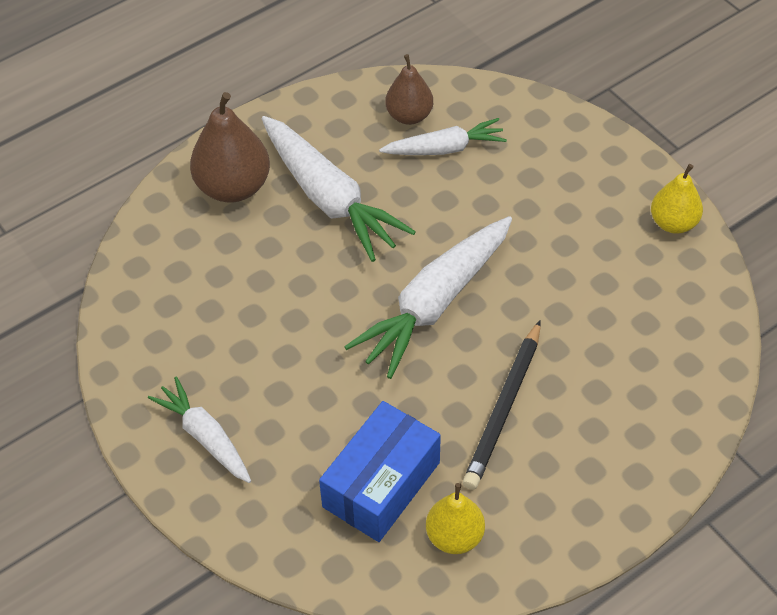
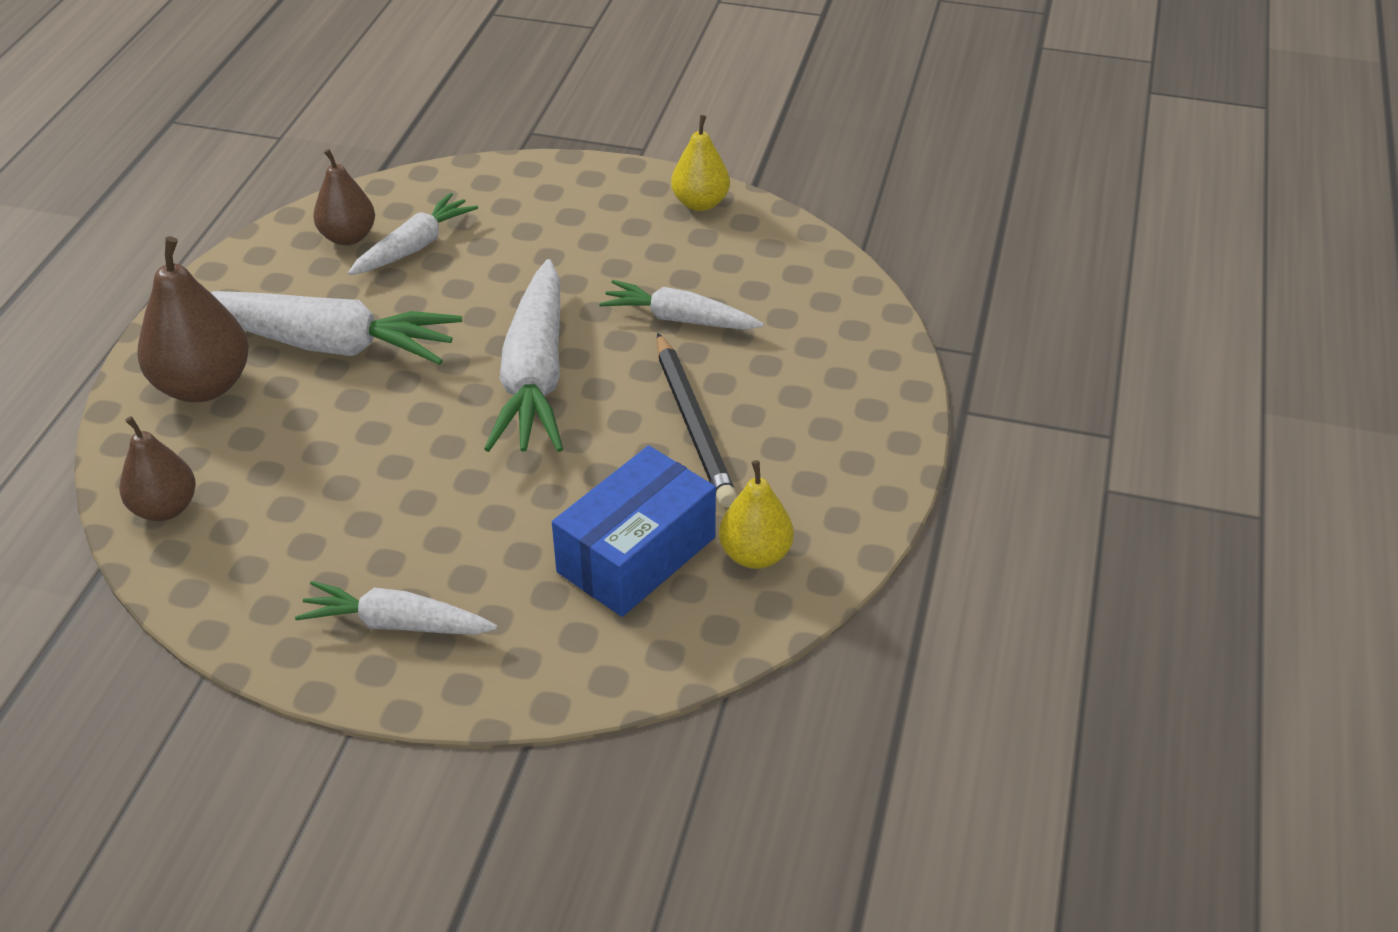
camera: 40 degrees left, 10 degrees down
blue box [319,401,441,542] -> blue box turned 45 degrees clockwise [552,446,716,617]
none -> brown pear [119,416,196,521]
none -> white carrot [599,280,764,330]

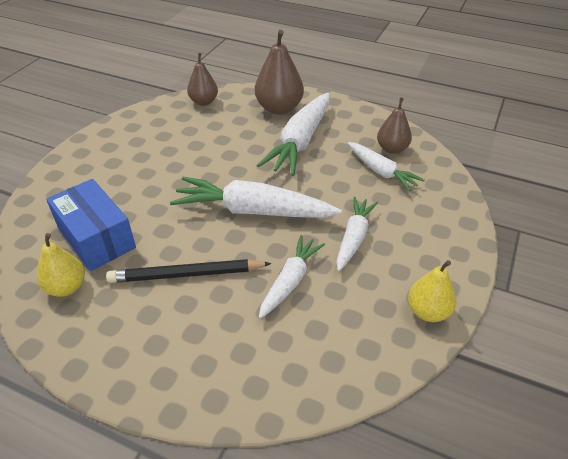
camera: 100 degrees right, 0 degrees up
white carrot [295,581,497,635] -> white carrot moved to [336,196,378,271]

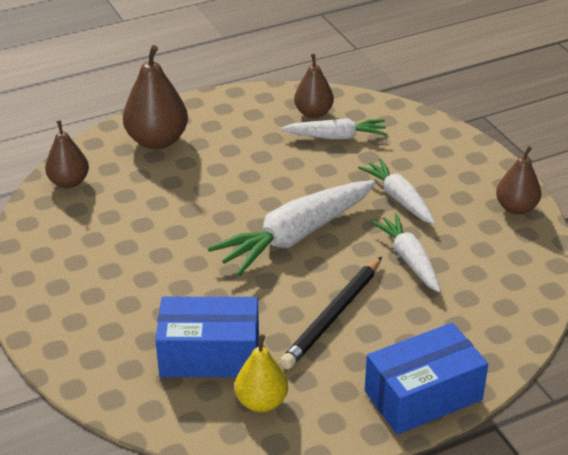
camera: 50 degrees left, 5 degrees down
white carrot [257,93,330,176] -> none
yellow pear [408,260,457,322] -> brown pear [496,146,541,214]
none -> blue box [365,323,488,435]

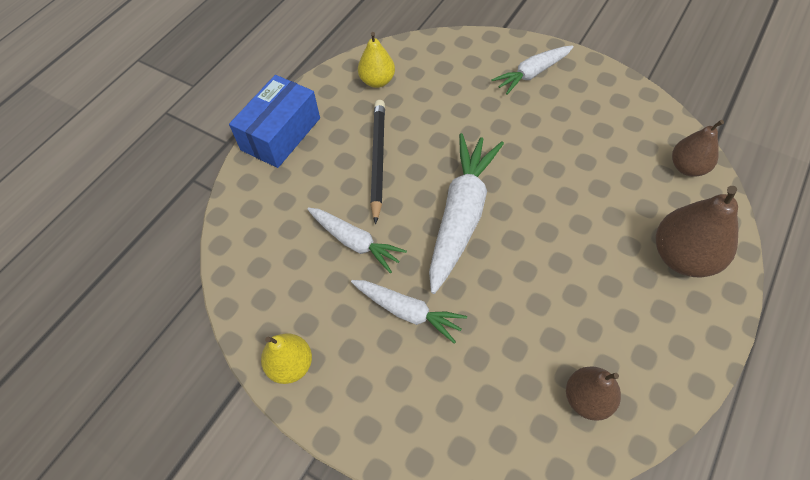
camera: 150 degrees right, 20 degrees up
blue box [155,297,259,377] -> none
white carrot [281,118,387,139] -> white carrot moved to [491,45,574,95]
brown pear [496,146,541,214] -> yellow pear [261,333,312,384]

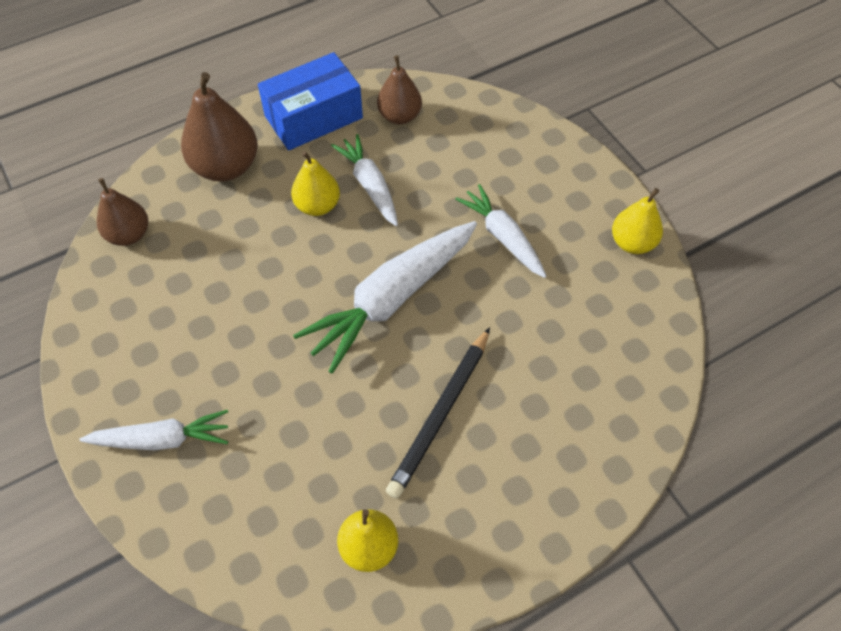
camera: 155 degrees left, 0 degrees up
blue box [229,75,320,168] -> blue box moved to [258,52,363,150]
white carrot [307,207,407,273] -> white carrot moved to [331,134,398,226]
none -> yellow pear [291,151,340,216]

